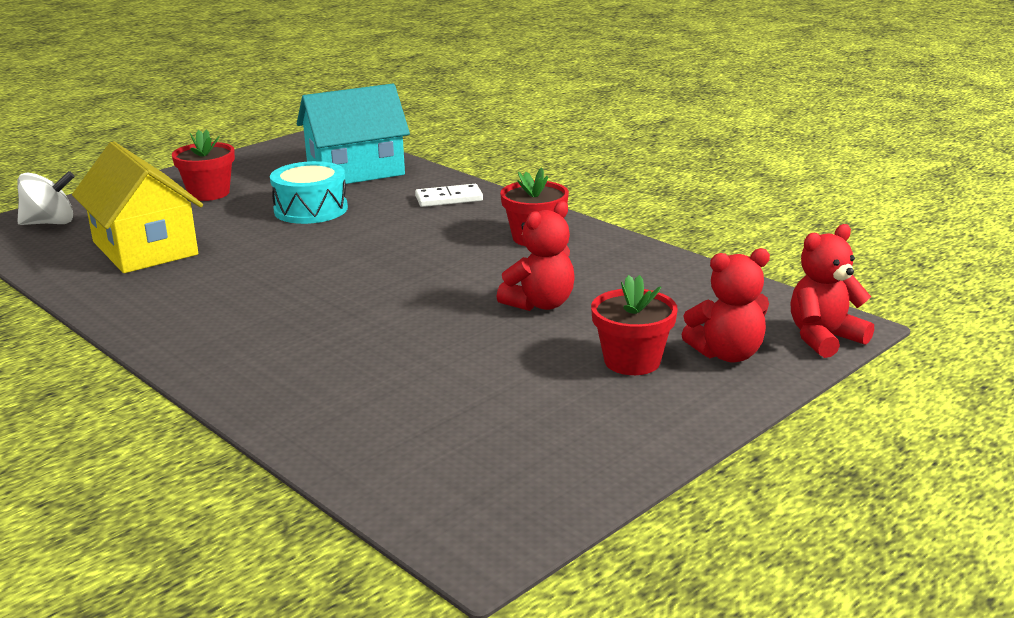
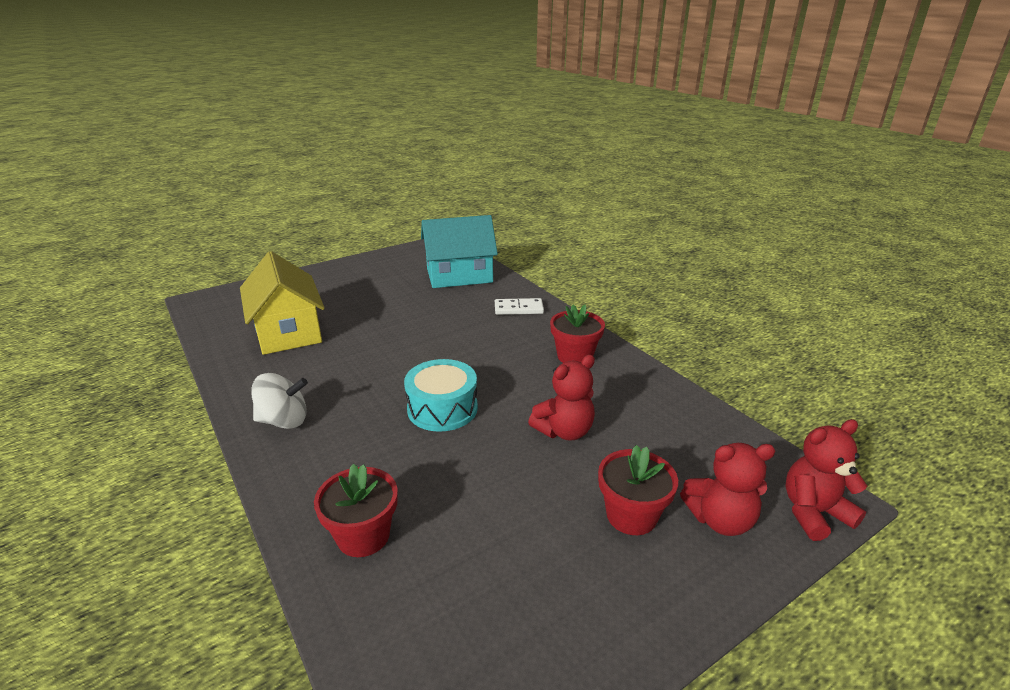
camera: 10 degrees right, 5 degrees up
white spinning top [17,171,75,225] -> white spinning top moved to [251,373,308,429]
red flower pot [172,129,235,201] -> red flower pot moved to [314,464,398,557]
turquoise drum [270,161,348,224] -> turquoise drum moved to [404,359,478,432]

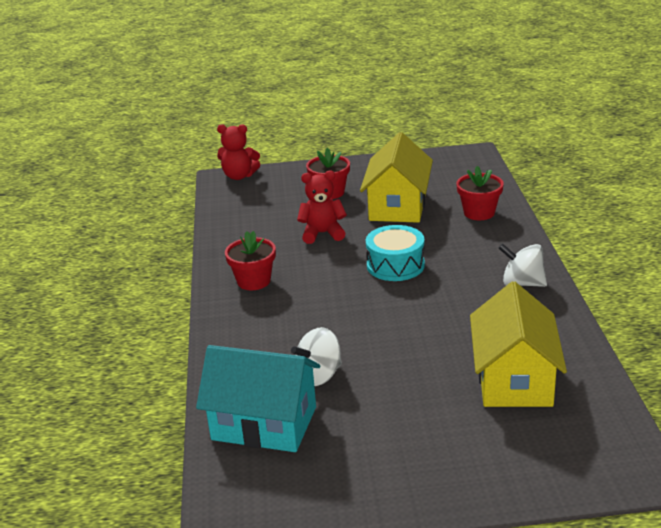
camera: 150 degrees left, 0 degrees up
white domino [495,298,544,315] -> none
red teddy bear [680,443,775,536] -> none
none -> white spinning top [291,327,342,386]
none -> yellow house [360,132,433,223]

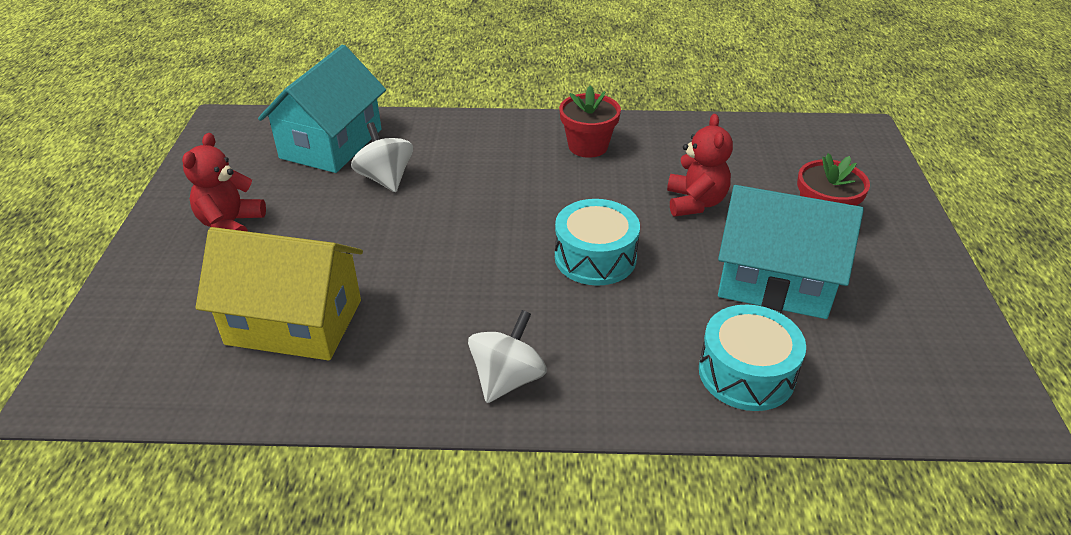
camera: 95 degrees right, 10 degrees up
red teddy bear [217,124,261,180] -> red teddy bear moved to [182,133,266,232]
yellow house [360,132,433,223] -> turquoise house [718,185,864,319]
red flower pot [456,166,504,220] -> turquoise drum [699,304,806,411]

